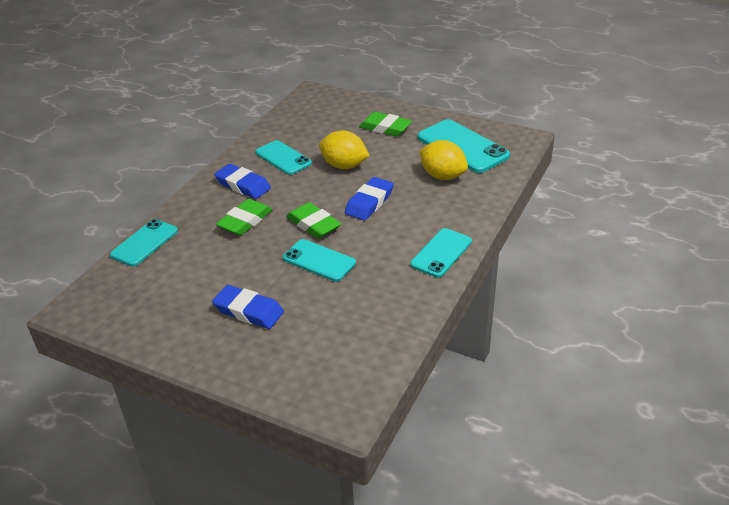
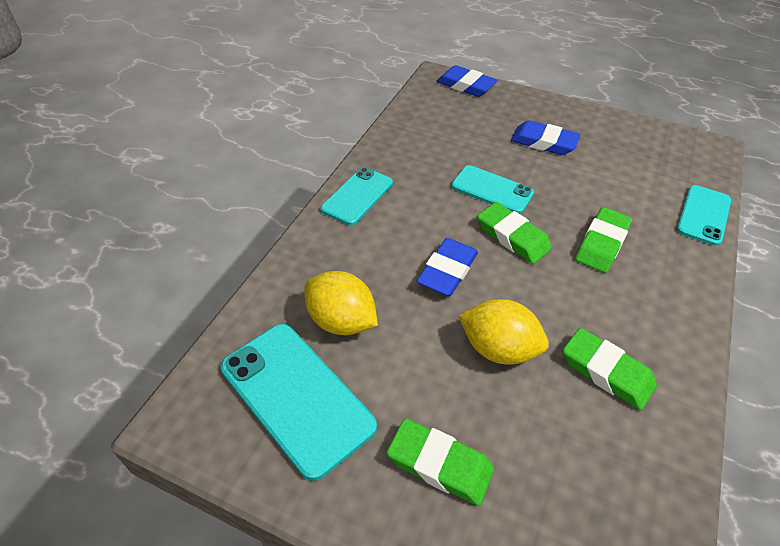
camera: 175 degrees right, 10 degrees up
blue eraser [214,164,271,199] -> blue eraser moved to [437,65,498,97]
turquoise phone [256,140,312,175] -> green eraser [563,328,657,410]

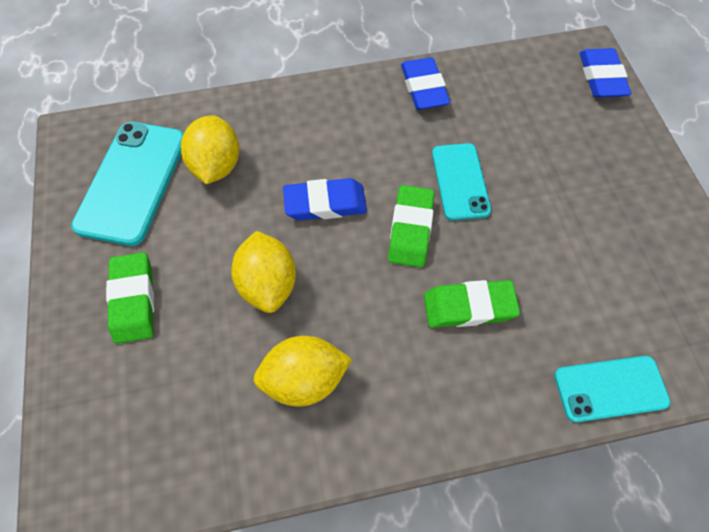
camera: 55 degrees right, 15 degrees up
turquoise phone [321,167,393,225] -> none
blue eraser [511,120,580,155] -> blue eraser moved to [401,57,450,110]
green eraser [563,328,657,410] -> yellow lemon [254,336,352,406]

